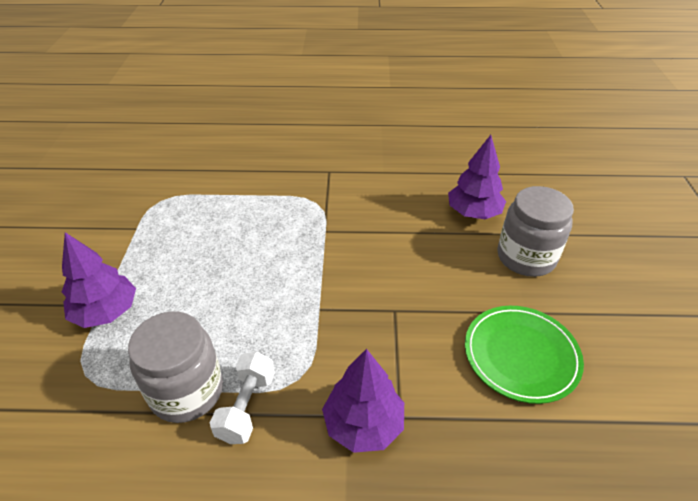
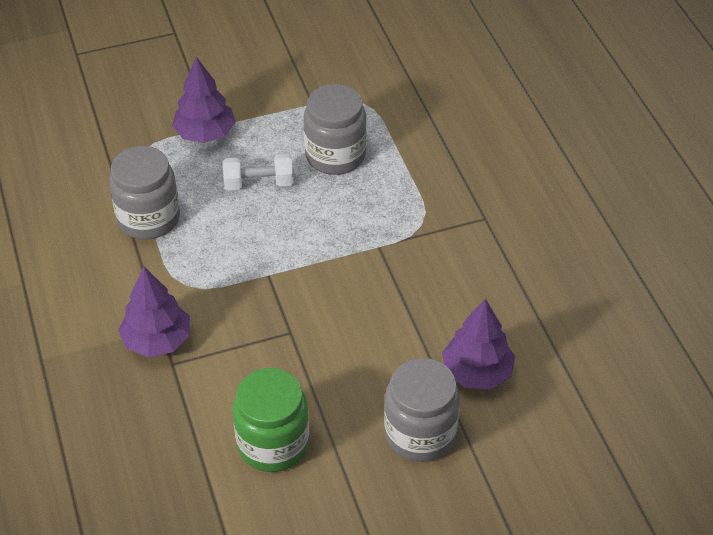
camera: 70 degrees right, 5 degrees up
white dumbbell [210,352,275,444] -> white dumbbell moved to [223,154,294,191]
green plate [465,306,584,404] -> green jar [233,368,309,472]
none -> grey jar [304,84,367,175]

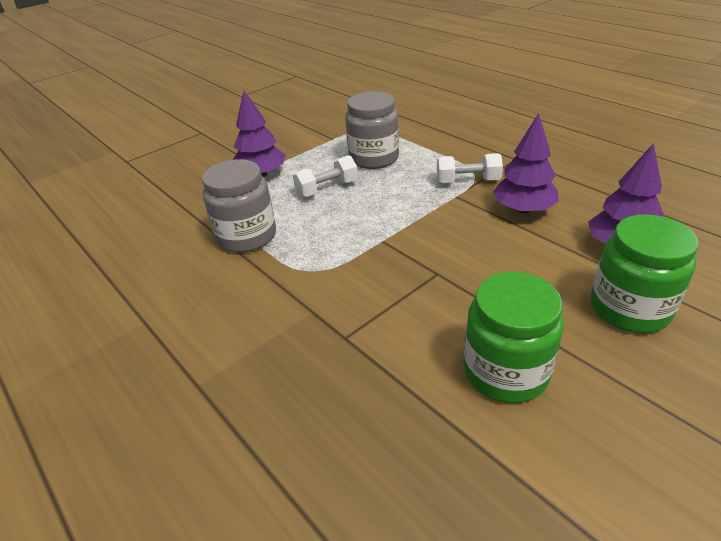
camera: 20 degrees left, 10 degrees down
purple tree [118,267,190,357] -> purple tree moved to [493,113,559,214]
grey jar [384,358,460,462] -> green jar [591,214,699,333]
none -> white dumbbell [437,153,503,183]

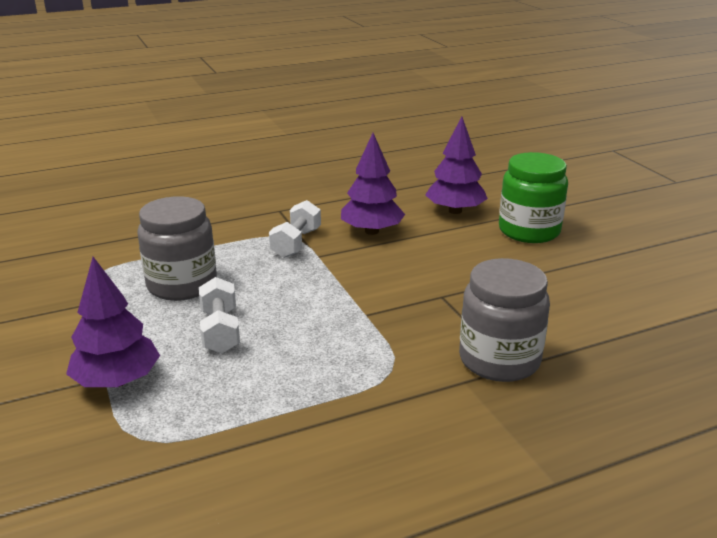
camera: 75 degrees left, 10 degrees down
grey jar [202,159,276,253] -> grey jar moved to [459,258,550,382]
green jar [463,272,564,403] -> none

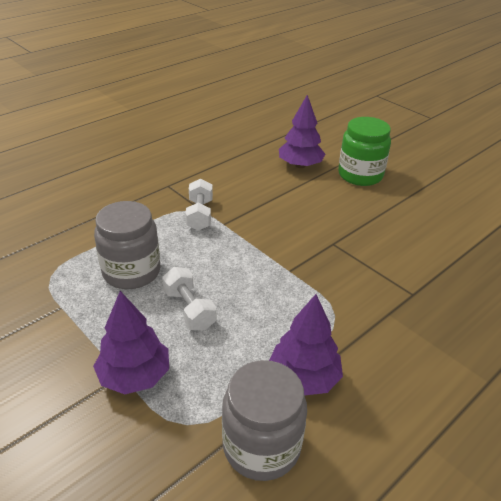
camera: 20 degrees left, 10 degrees up
purple tree [341,133,405,235] -> purple tree moved to [269,294,343,395]
grey jar [459,258,550,382] -> grey jar moved to [222,360,307,481]

